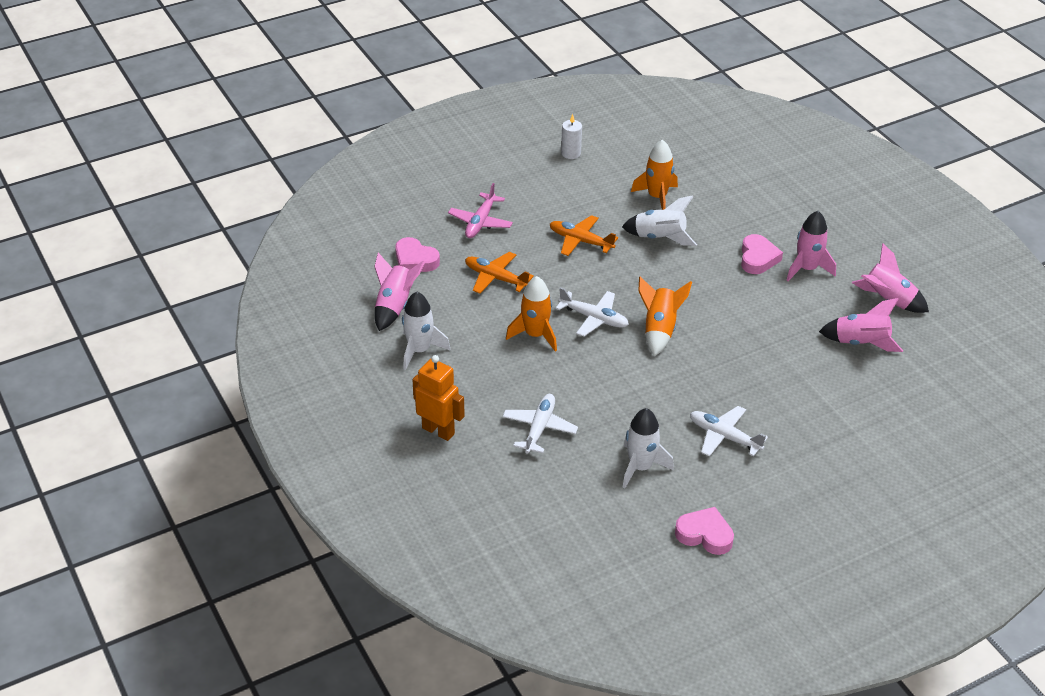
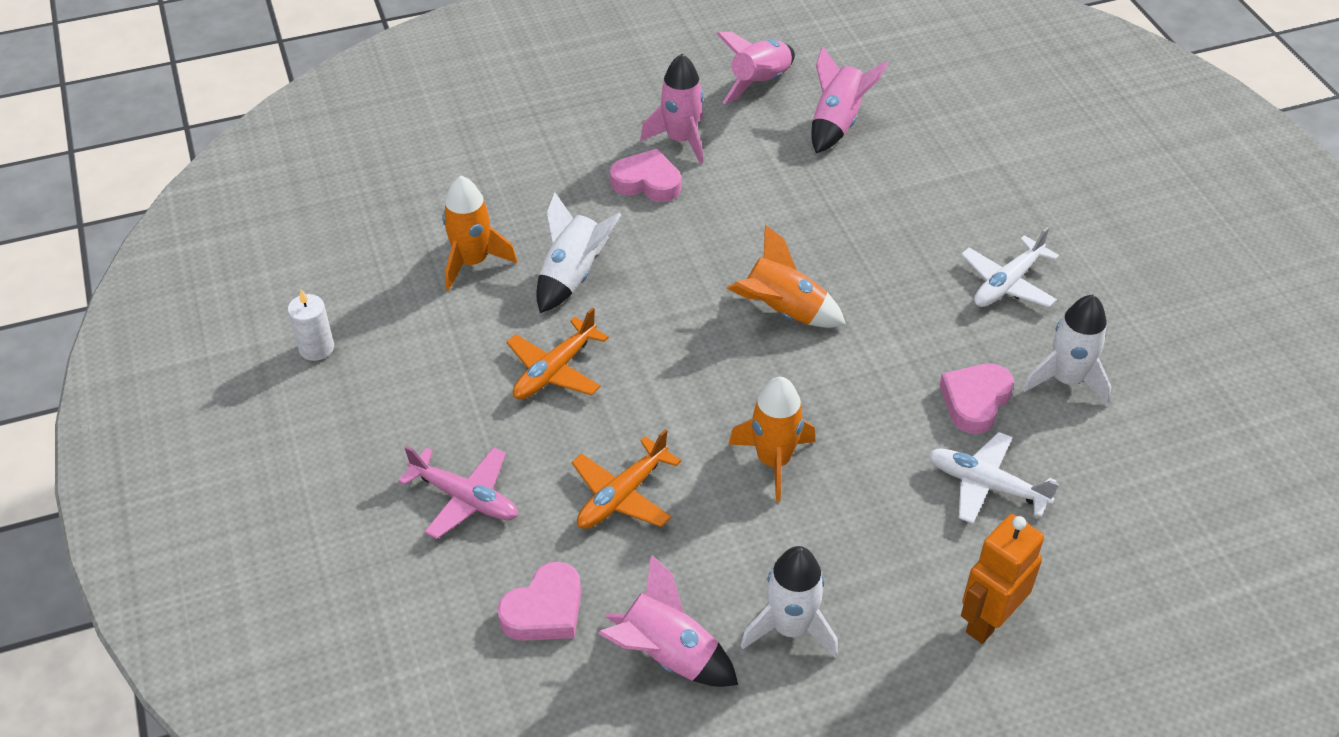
camera: 80 degrees left, 5 degrees up
white plane [555,287,629,337] -> none
pink heart [675,507,734,555] -> pink heart moved to [940,363,1014,434]

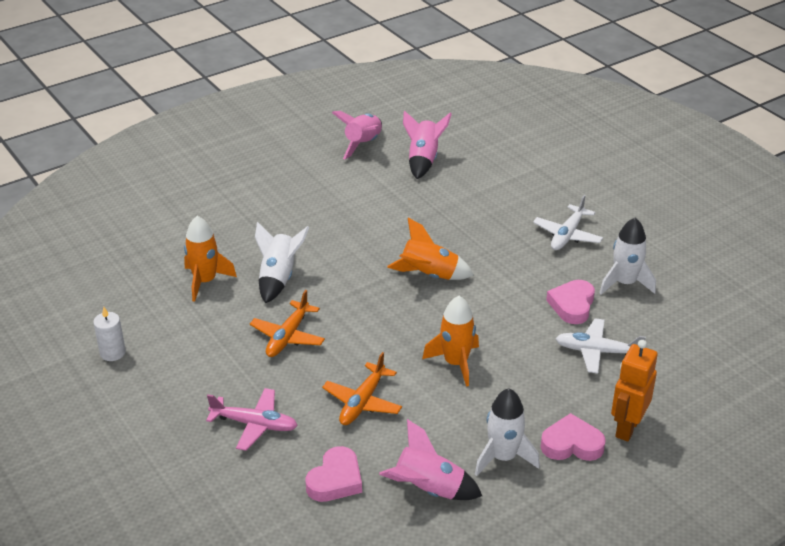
camera: 15 degrees left, 10 degrees down
pink heart [610,149,681,202] -> pink heart moved to [541,413,606,461]
pink rocket [640,54,704,164] -> none

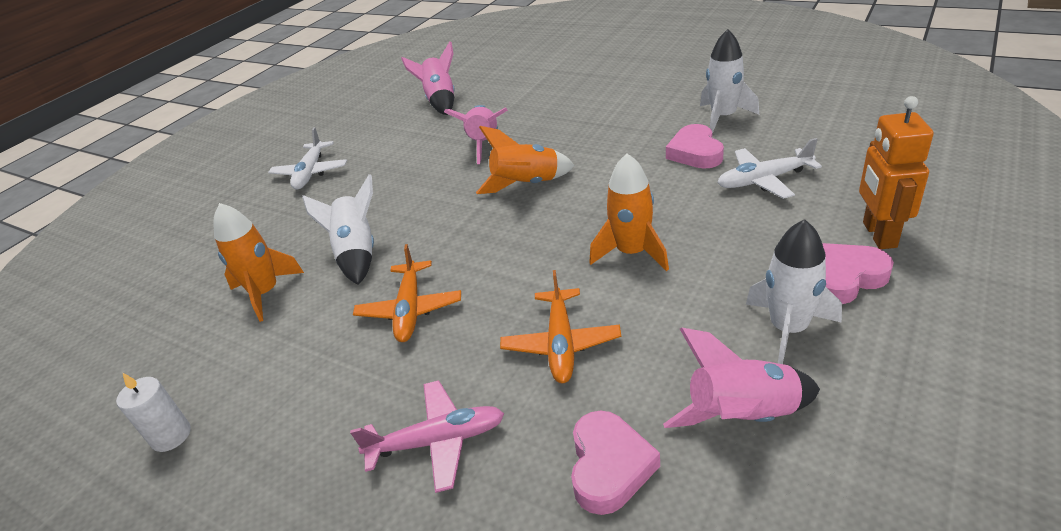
camera: 20 degrees left, 0 degrees up
pink rocket [332,111,382,160] -> pink rocket moved to [444,105,508,164]
white plane [533,195,603,250] -> white plane moved to [268,127,347,190]

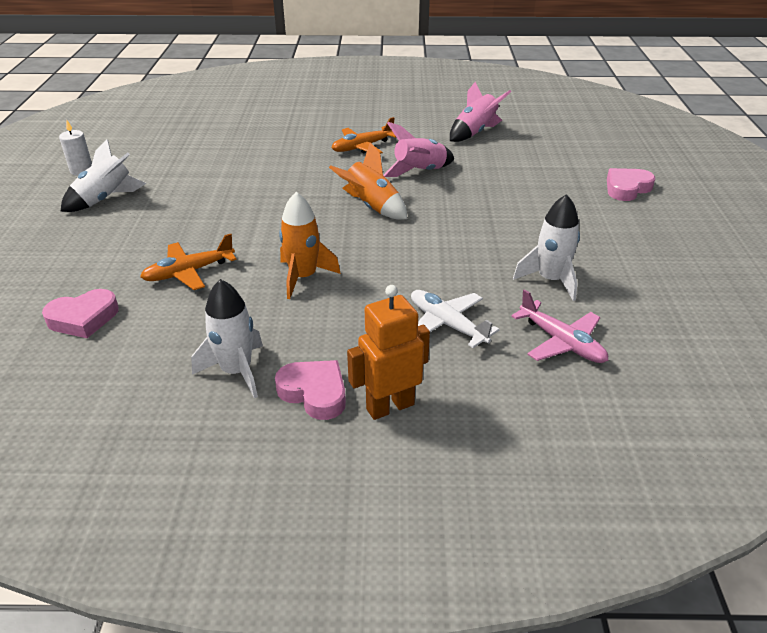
camera: 55 degrees right, 0 degrees up
orange rocket [213,203,304,322] -> none
white plane [268,127,347,190] -> none
white rocket [302,174,374,285] -> white rocket moved to [60,140,147,212]
pink plane [350,380,504,493] -> pink plane moved to [511,289,608,363]
orange plane [353,244,461,342] -> orange plane moved to [332,117,396,154]
pink rocket [663,328,820,428] -> none
pink heart [666,124,724,169] -> pink heart moved to [607,168,655,201]

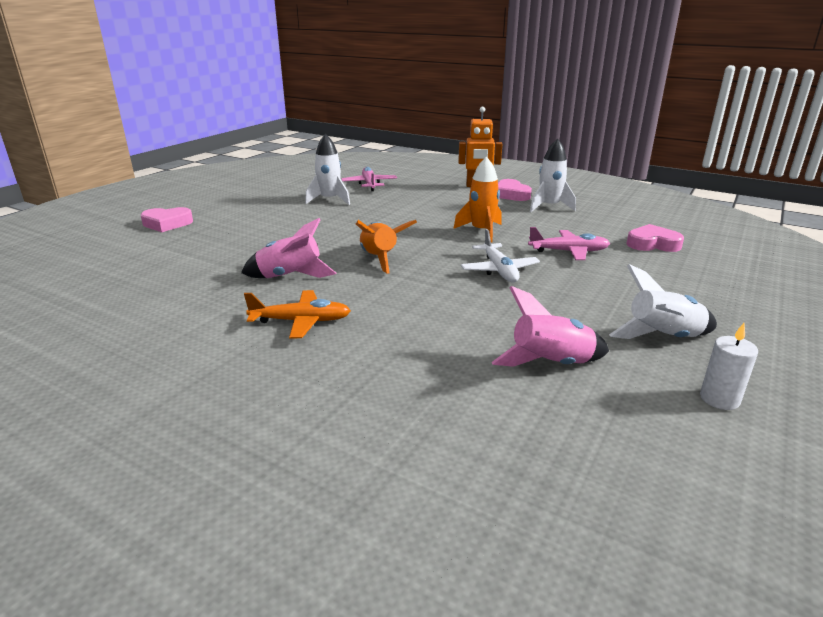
camera: 150 degrees left, 10 degrees down
orange plane [140,234,237,290] -> pink plane [528,227,610,260]
white plane [411,290,500,348] -> white plane moved to [461,229,540,282]
pink rocket [450,82,512,142] -> pink rocket moved to [491,286,609,367]

